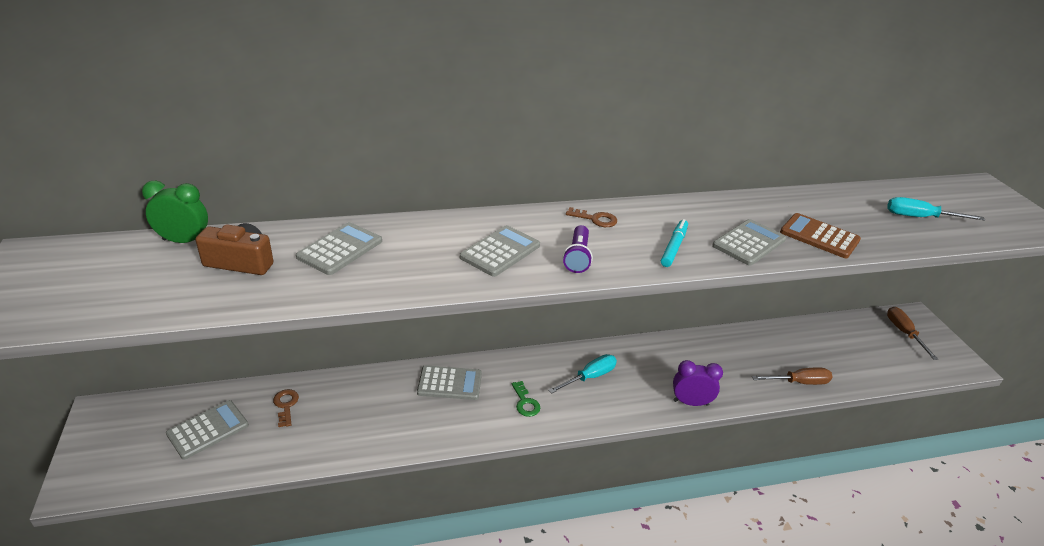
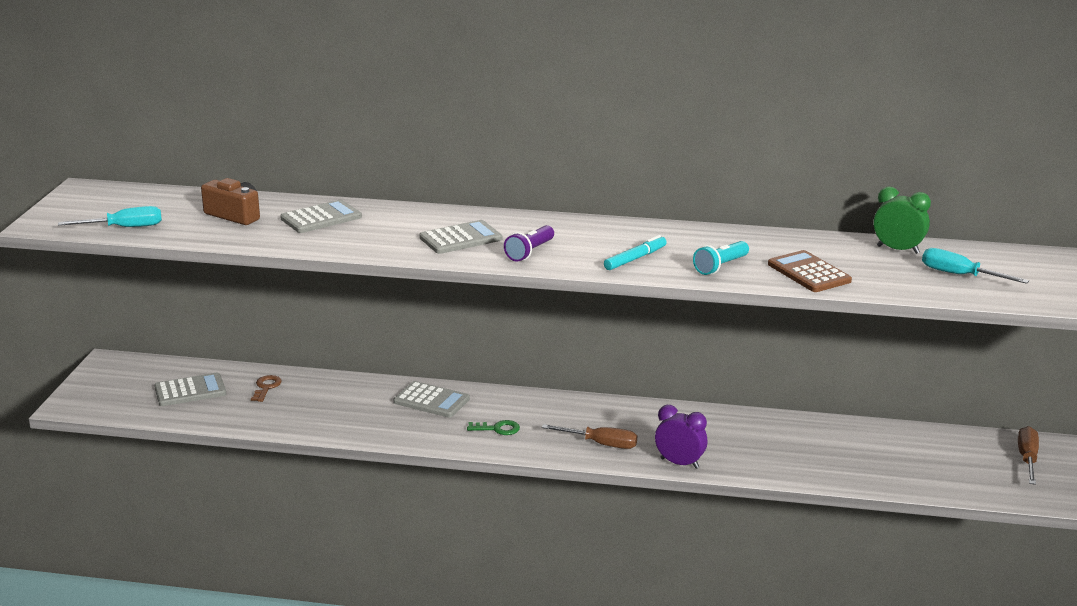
camera: 25 degrees right, 10 degrees down
green clock [142,181,208,243] -> green clock moved to [873,187,931,254]
green key [512,381,540,417] -> green key turned 90 degrees counterclockwise [467,420,520,435]
turquoise screwdriver [548,354,617,394] -> turquoise screwdriver moved to [58,206,162,227]
brown key [566,207,617,227] -> none
grey calculator [712,219,786,266] -> turquoise flashlight [693,241,749,275]
brown screwdriver [752,367,833,385] -> brown screwdriver moved to [542,424,637,449]

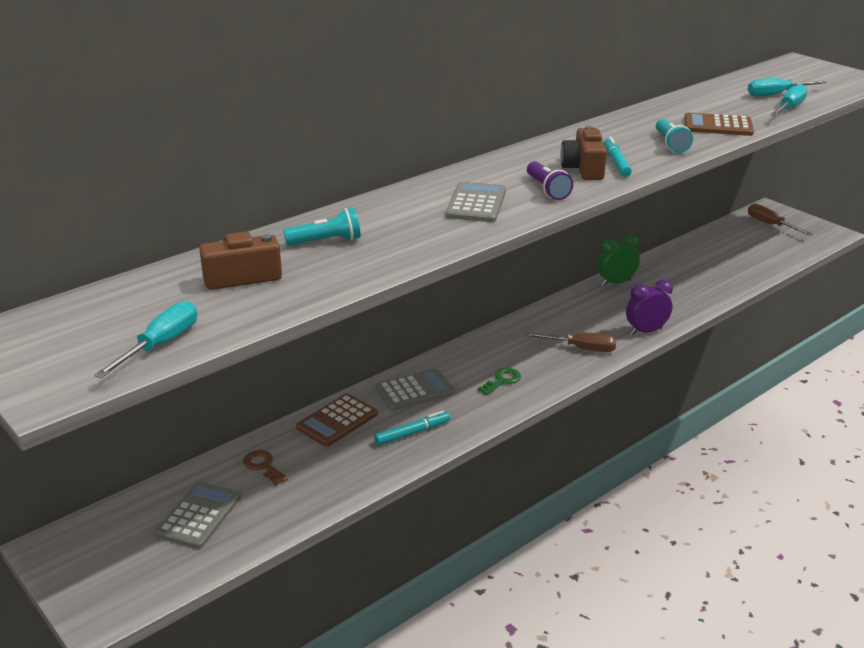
camera: 50 degrees left, 5 degrees up
grey calculator [280,199,362,233] -> turquoise flashlight [283,208,361,246]
brown screwdriver [542,424,637,449] -> brown screwdriver turned 45 degrees clockwise [525,332,617,352]
green clock [873,187,931,254] -> green clock moved to [597,234,640,286]
none -> brown calculator [296,394,378,447]
none -> turquoise marker [374,410,450,445]
none -> brown camera [560,125,607,180]
none -> turquoise screwdriver [770,84,807,116]

